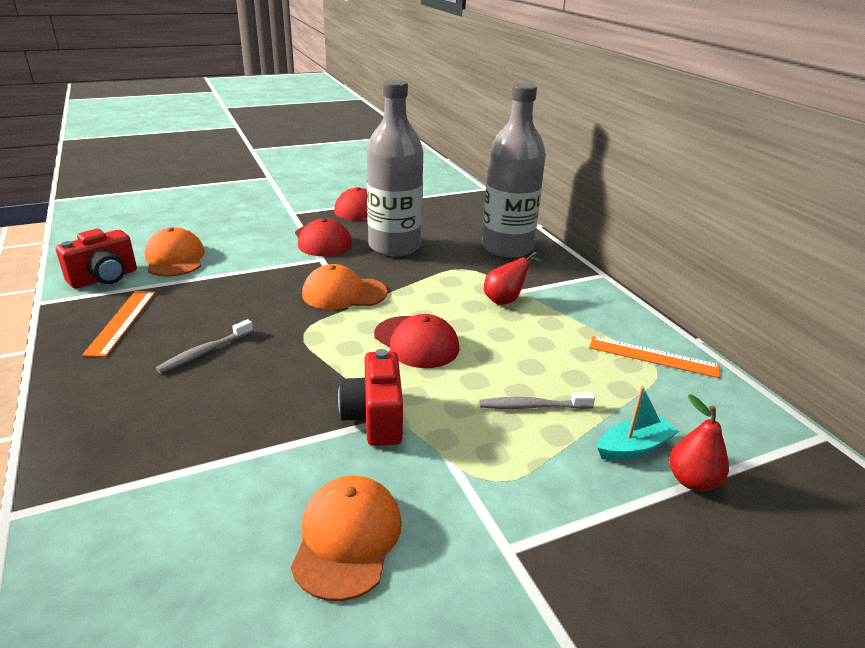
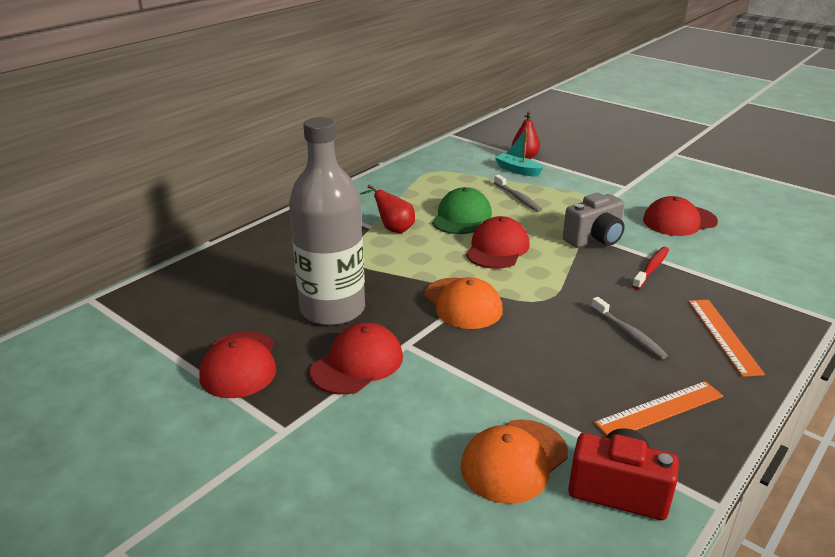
camera: 115 degrees left, 0 degrees up
grey toothbrush [156,319,253,373] -> grey toothbrush turned 45 degrees clockwise [591,297,668,359]
orange cap [291,475,402,601] -> red cap [643,196,718,236]
red camera [338,349,403,446] -> grey camera [563,193,625,248]
grey bottle [482,83,546,258] -> none
orange ruler [589,336,720,378] -> orange ruler moved to [688,300,765,377]
none -> green cap [432,187,492,234]
none -> red toothbrush [632,247,669,290]

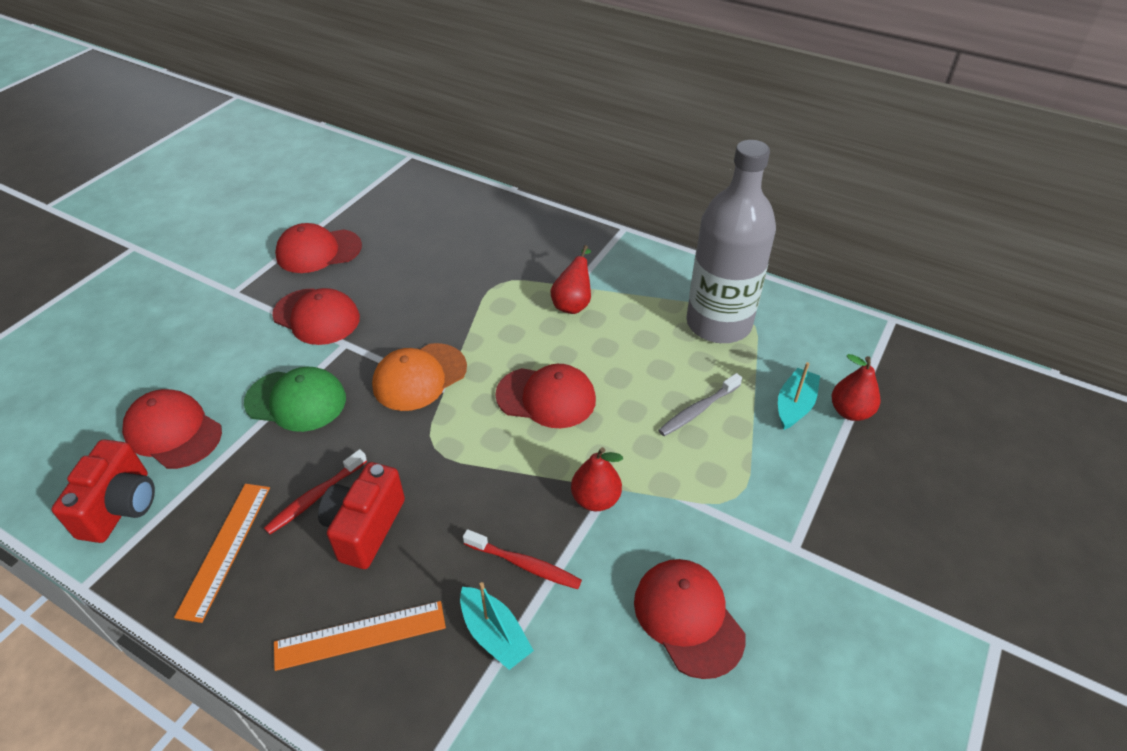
camera: 80 degrees right, 15 degrees up
grey bottle [289,117,365,326] -> grey bottle moved to [686,140,776,343]
green cap [432,187,492,234] -> green cap moved to [244,367,346,432]
orange cap [461,420,568,504] -> red cap [122,389,222,469]
grey camera [563,193,625,248] -> red pear [571,447,623,511]
grey toothbrush [591,297,668,359] -> red camera [318,462,405,569]
orange ruler [594,381,723,436] -> orange ruler turned 45 degrees clockwise [174,484,270,623]
none -> red toothbrush [264,449,367,534]
none -> turquoise boat [460,582,534,670]

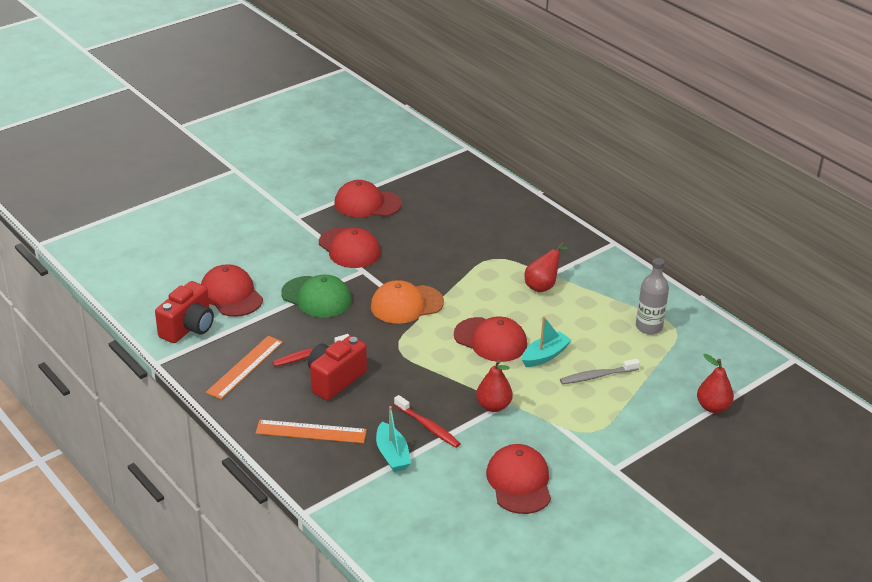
camera: 20 degrees right, 10 degrees down
grey bottle [686,140,776,343] -> grey bottle [636,258,669,335], size x0.51
turquoise boat [778,362,820,430] -> turquoise boat moved to [522,316,572,367]

